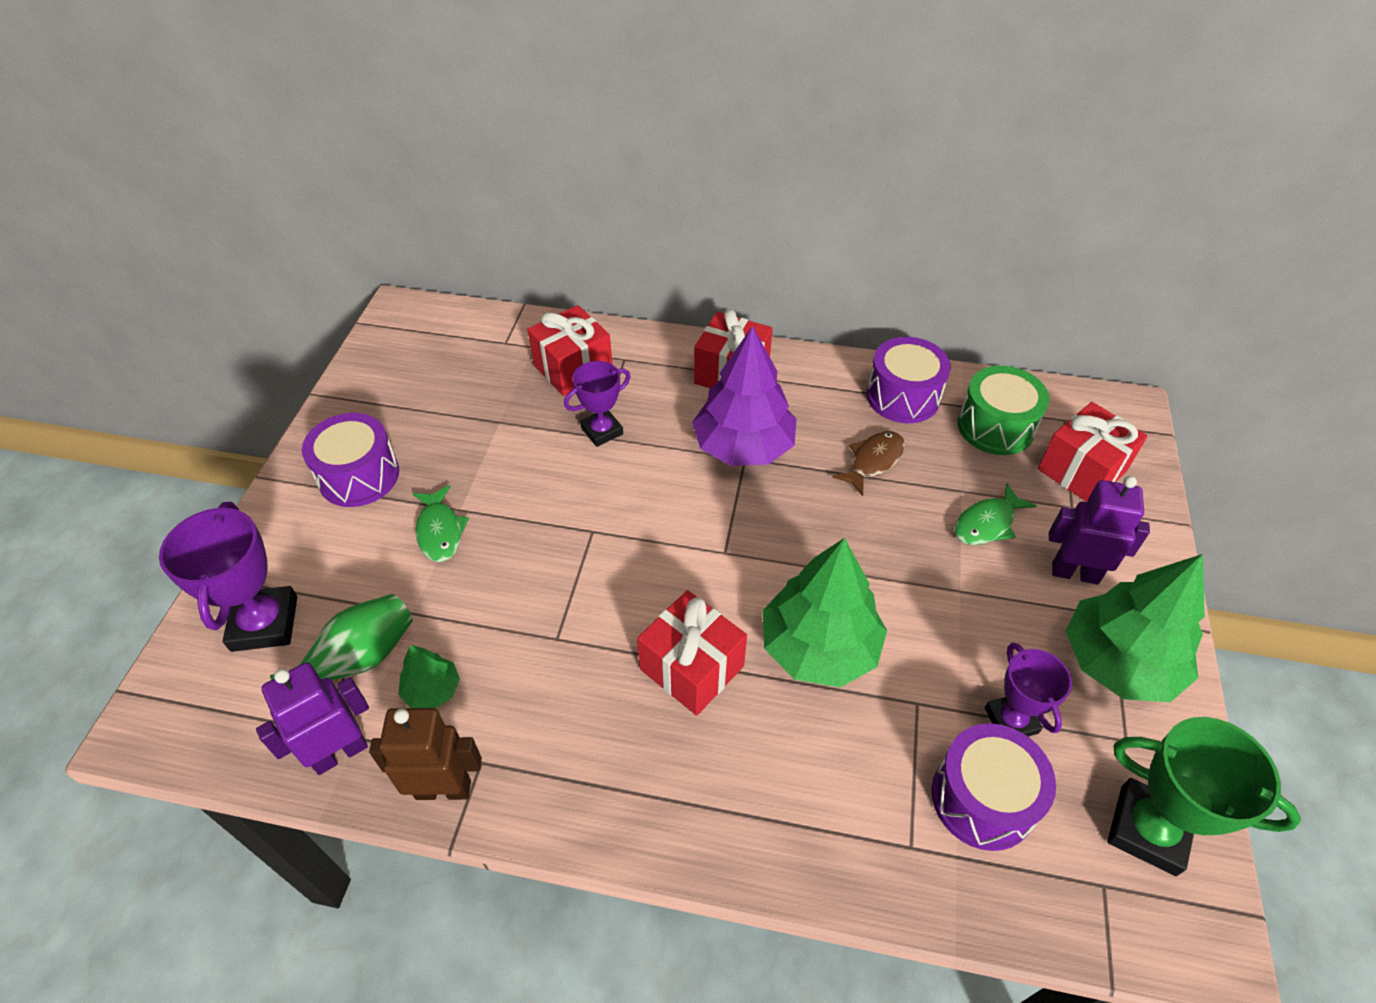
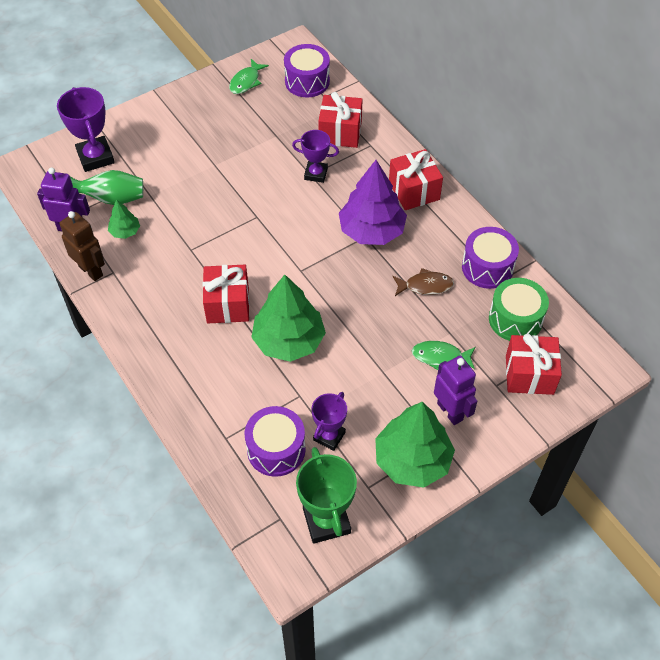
camera: 45 degrees right, 5 degrees up
purple trophy [159,502,297,652] -> purple trophy turned 60 degrees counterclockwise [57,87,115,172]
purple drum [302,413,399,507] -> purple drum moved to [284,44,330,97]
green fish [412,485,469,562] -> green fish moved to [229,59,269,94]

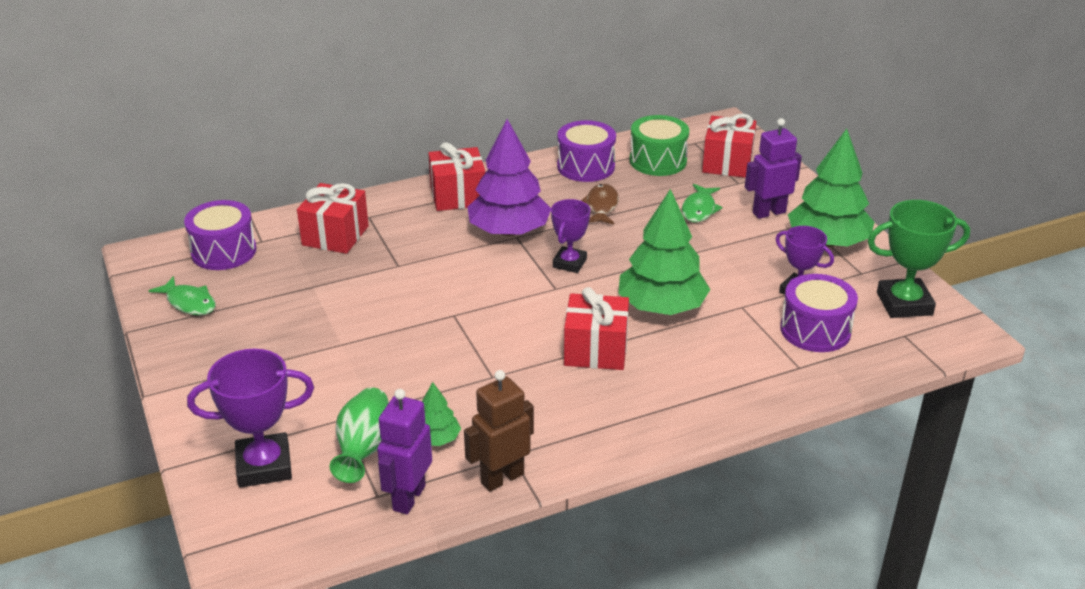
camera: 80 degrees left, 20 degrees down
purple trophy [292,130,339,183] -> purple trophy moved to [551,199,590,273]

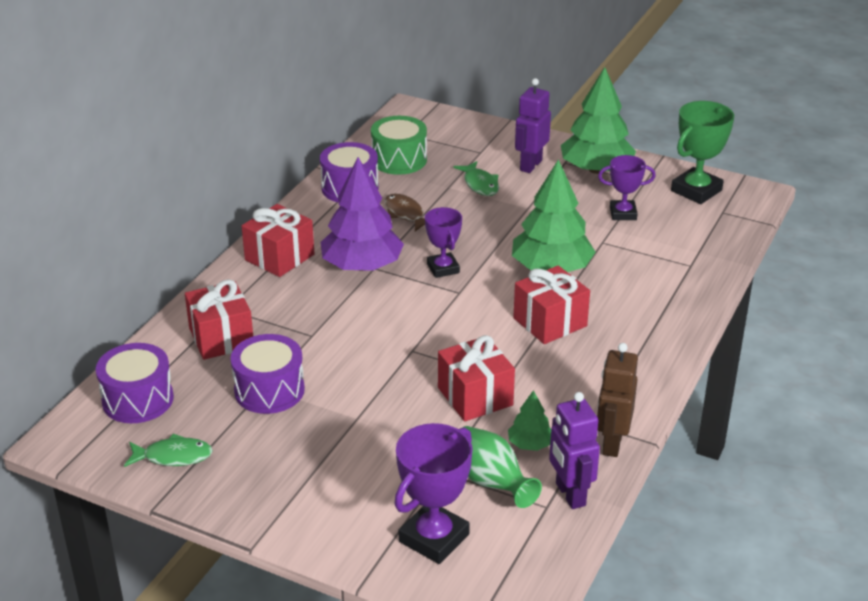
camera: 40 degrees left, 0 degrees up
red gift [702,114,756,178] -> red gift moved to [438,335,515,422]
purple drum [780,274,858,352] -> purple drum moved to [231,334,305,414]

